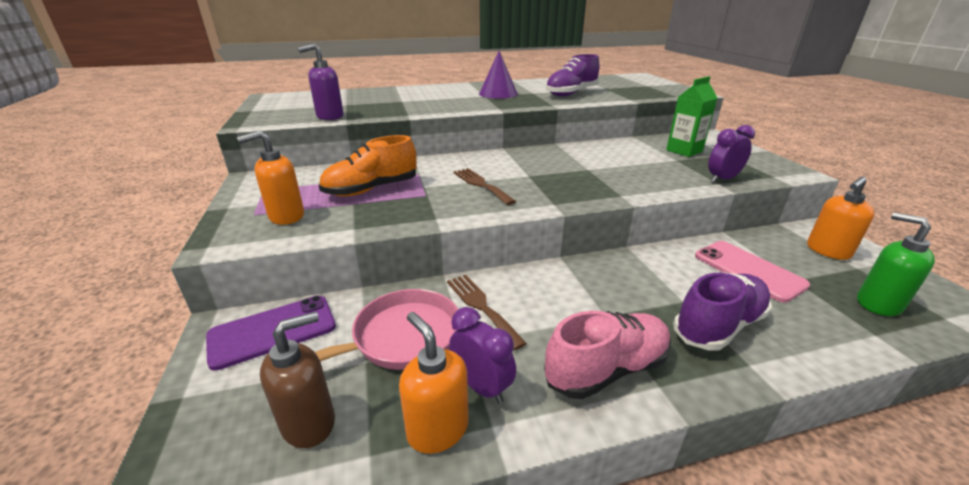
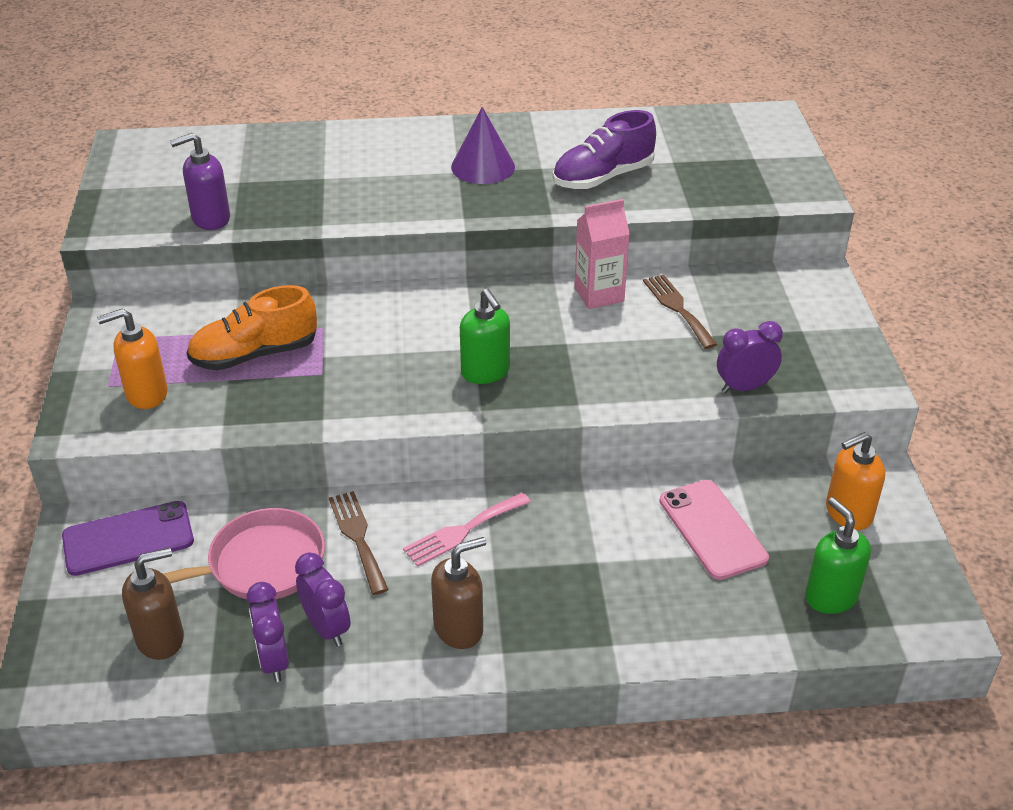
camera: 10 degrees right, 10 degrees up
orange soap dispenser [399,312,469,454] -> purple clock [246,582,289,682]
brown fork [453,168,516,205] -> brown fork moved to [643,274,718,349]
pink shoe [544,311,671,399] -> brown soap dispenser [431,537,486,649]
green carton [666,76,717,157] -> none
purple shoe [673,272,772,351] -> none
none -> pink fork [403,493,531,567]
none -> green soap dispenser [460,289,510,384]
none -> pink carton [574,199,630,309]

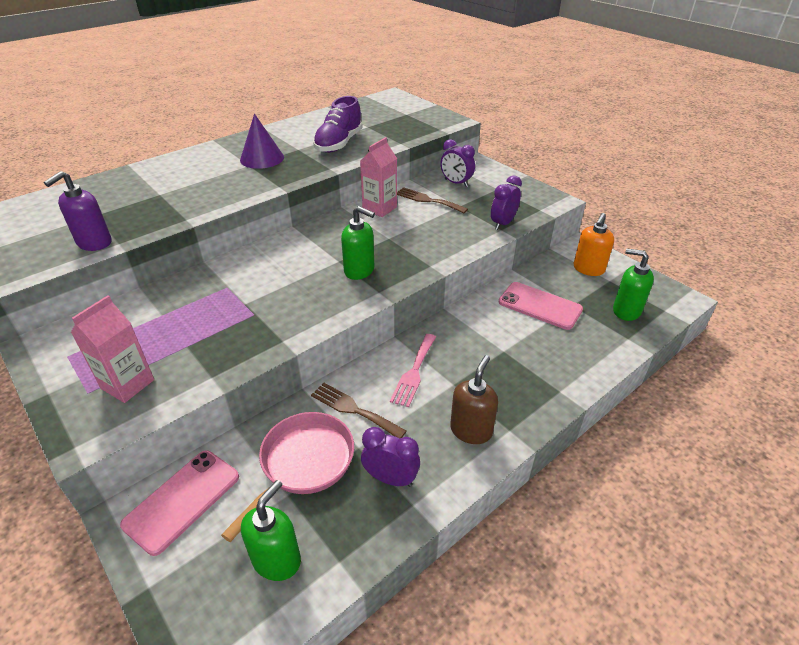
camera: 35 degrees left, 0 degrees up
purple phone [62,501,194,576] -> pink phone [120,450,239,556]
orange soap dispenser [97,309,168,409] -> pink carton [71,295,154,403]
brown soap dispenser [122,548,184,660] -> green soap dispenser [241,480,301,581]
orange shoe [187,285,317,370] -> none
purple clock [246,582,289,682] -> purple clock moved to [440,139,475,187]

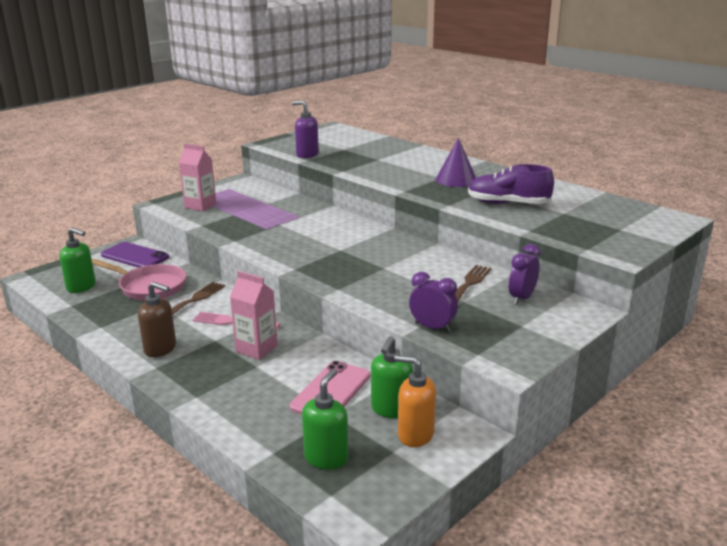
camera: 85 degrees right, 15 degrees down
pink phone [120,450,239,556] -> purple phone [101,242,169,268]
green soap dispenser [341,206,375,280] -> green soap dispenser moved to [371,336,413,418]
pink carton [360,137,397,217] -> pink carton moved to [230,271,278,360]
purple clock [361,427,420,487] -> none

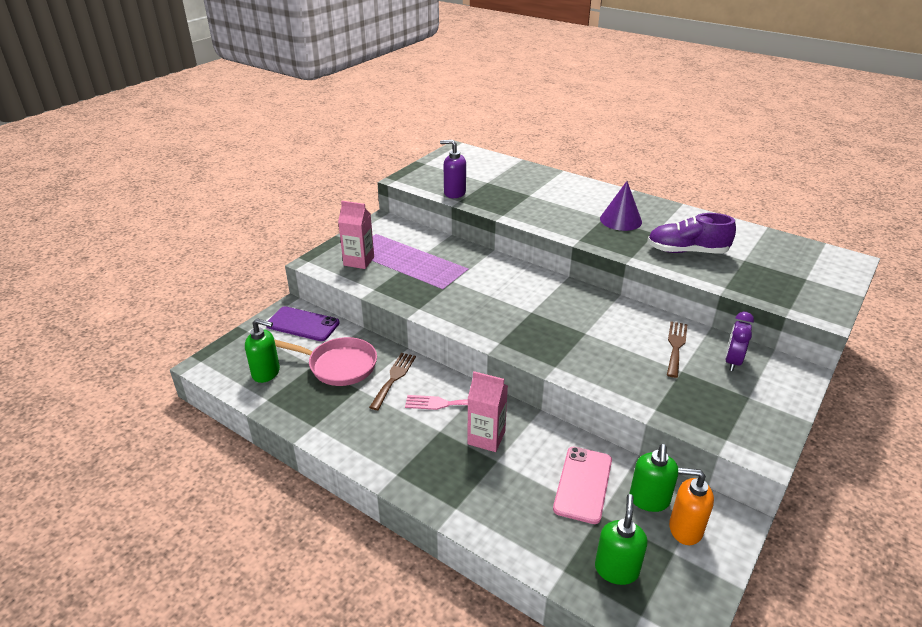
camera: 10 degrees left, 10 degrees up
brown soap dispenser [138,282,176,357] -> none
purple clock [409,272,458,332] -> none

